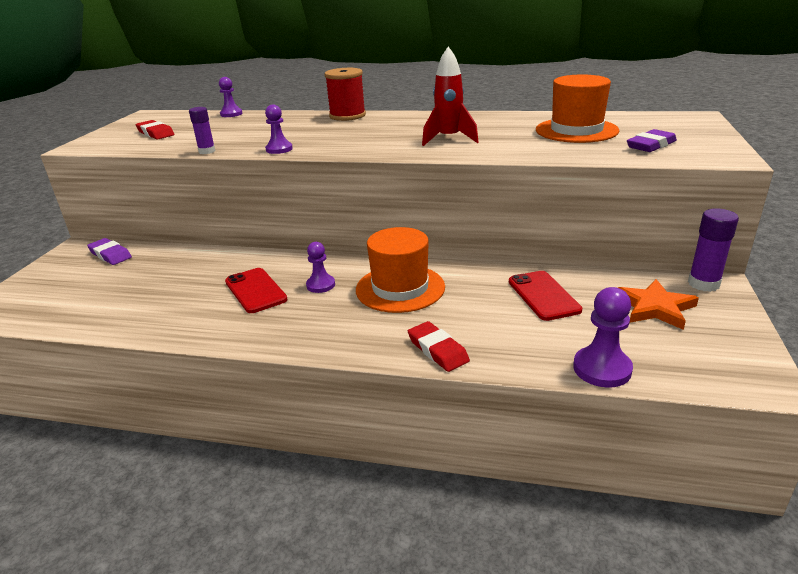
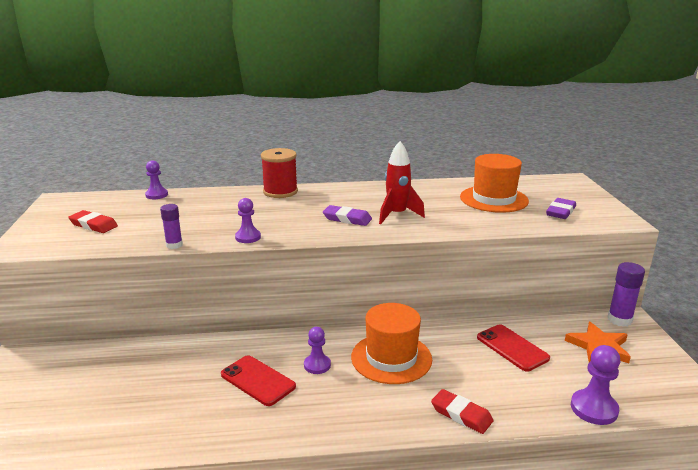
camera: 20 degrees left, 5 degrees down
purple eraser [87,238,132,265] -> purple eraser moved to [323,205,372,226]

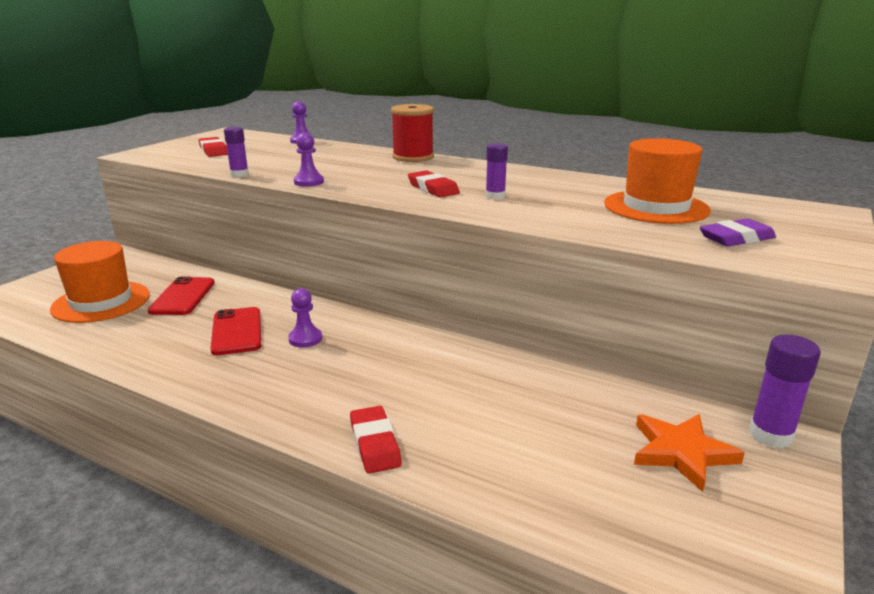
camera: 35 degrees right, 0 degrees up
purple eraser [323,205,372,226] -> red eraser [408,170,460,198]
orange hat [351,303,432,384] -> orange hat moved to [50,241,150,323]
red rocket [379,141,425,224] -> purple glue stick [486,143,508,200]
red phone [477,324,550,372] -> red phone moved to [147,277,215,315]
purple pawn [571,345,620,425] -> none

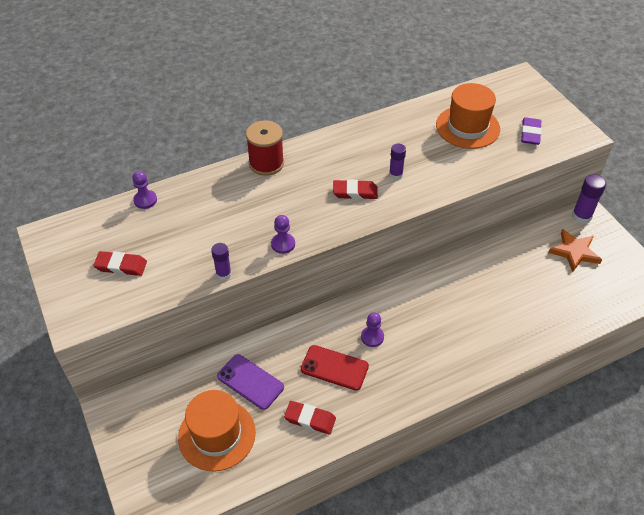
camera: 55 degrees left, 25 degrees up
red phone [147,277,215,315] -> purple phone [217,354,284,410]
red eraser [350,406,402,474] -> red eraser moved to [284,401,336,435]

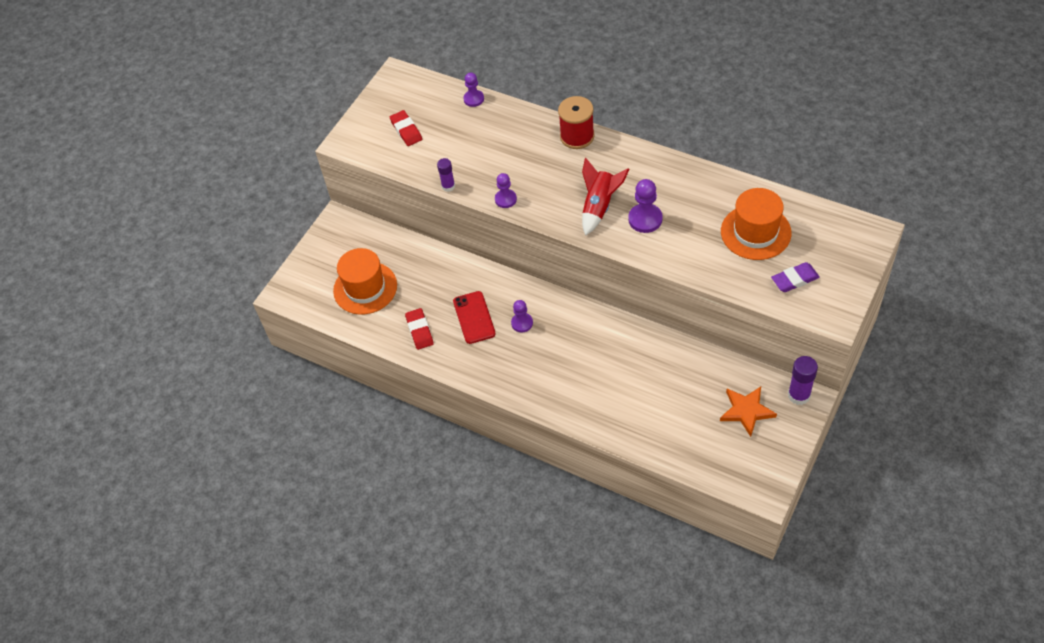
camera: 60 degrees right, 5 degrees up
purple phone [217,354,284,410] -> none
red eraser [333,179,378,199] -> red rocket [582,158,630,236]
purple glue stick [389,144,406,180] -> purple pawn [628,179,662,233]

